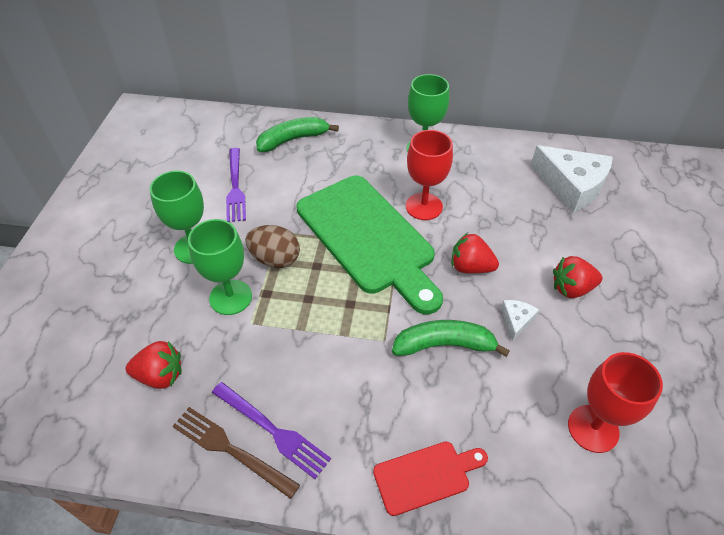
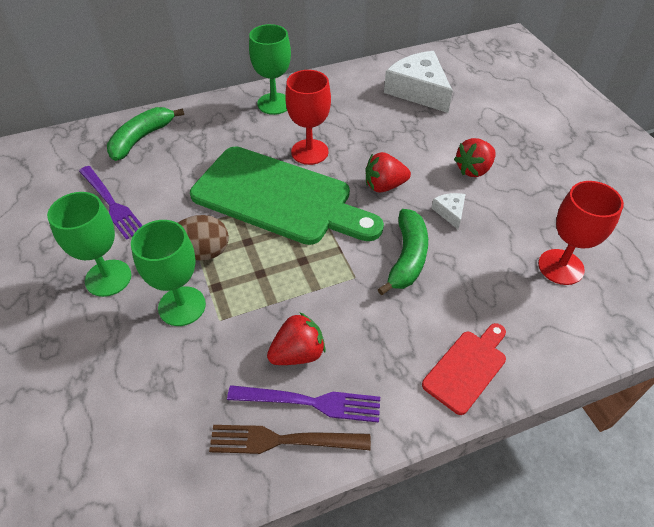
camera: 30 degrees left, 0 degrees up
red strawberry [125,341,182,389] -> red strawberry moved to [267,312,326,365]
green banana [392,320,510,357] -> green banana turned 135 degrees clockwise [378,209,428,295]
white cheese [531,145,613,213] -> white cheese turned 135 degrees counterclockwise [384,51,453,113]

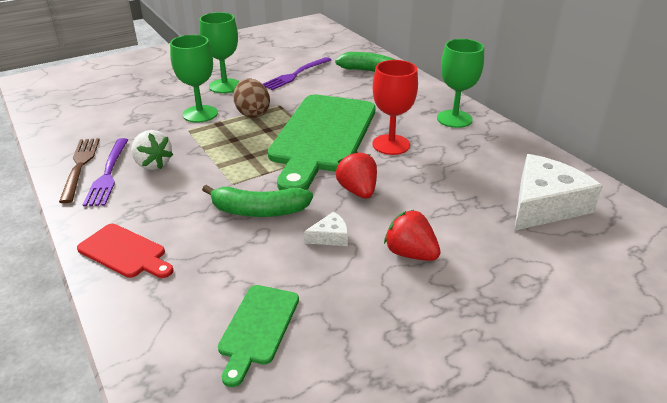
camera: 80 degrees right, 15 degrees down
red strawberry [267,312,326,365] -> white strawberry [131,130,173,170]
red goblet [538,181,624,285] -> green cutting board [218,285,299,387]

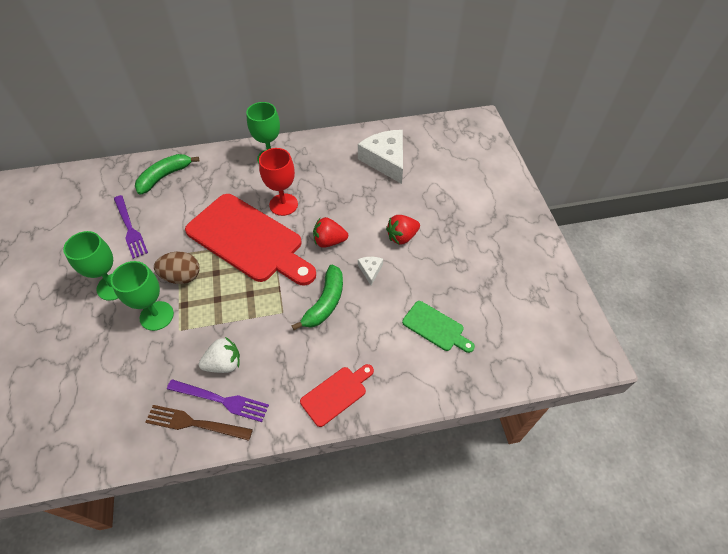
camera: 70 degrees left, 20 degrees up
green cutting board [268,95,376,190] -> red cutting board [185,194,316,285]

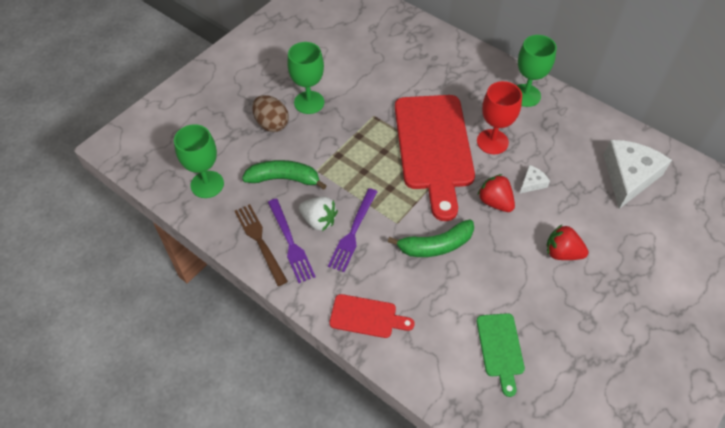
camera: 50 degrees right, 0 degrees up
green goblet [111,261,174,331] -> green goblet moved to [174,124,224,198]
purple fork [114,195,148,259] -> purple fork moved to [328,188,377,272]
green banana [135,154,199,195] -> green banana moved to [242,160,327,190]
brown egg [154,251,200,284] -> brown egg moved to [252,95,289,132]
white cheese [358,257,383,285] -> white cheese moved to [520,165,550,193]

